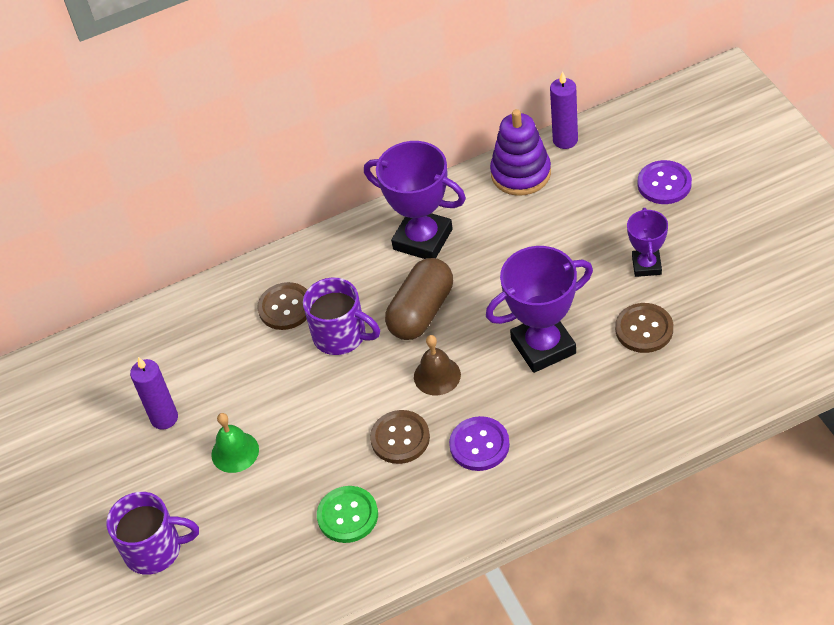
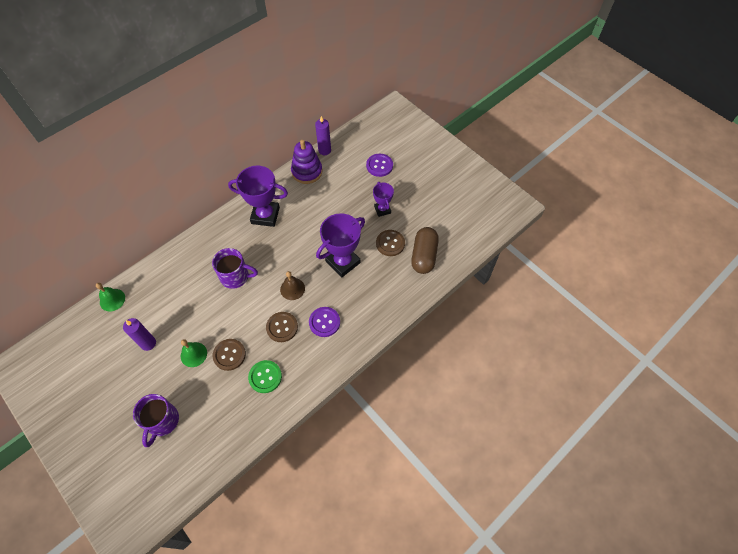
camera: 25 degrees left, 10 degrees up
purple mug [106,492,199,575] -> purple mug turned 120 degrees clockwise [133,394,179,447]
brown button [257,282,307,330] -> brown button moved to [213,339,246,371]
brown capsule [385,258,453,340] -> brown capsule moved to [411,227,439,274]
none -> green bell [96,283,125,312]

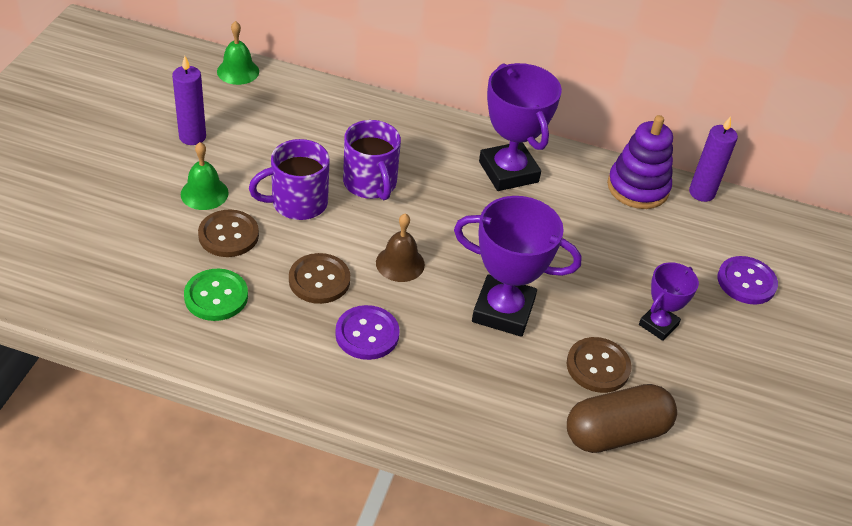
camera: 55 degrees right, 15 degrees down
purple mug [133,394,179,447] -> purple mug moved to [249,139,330,220]

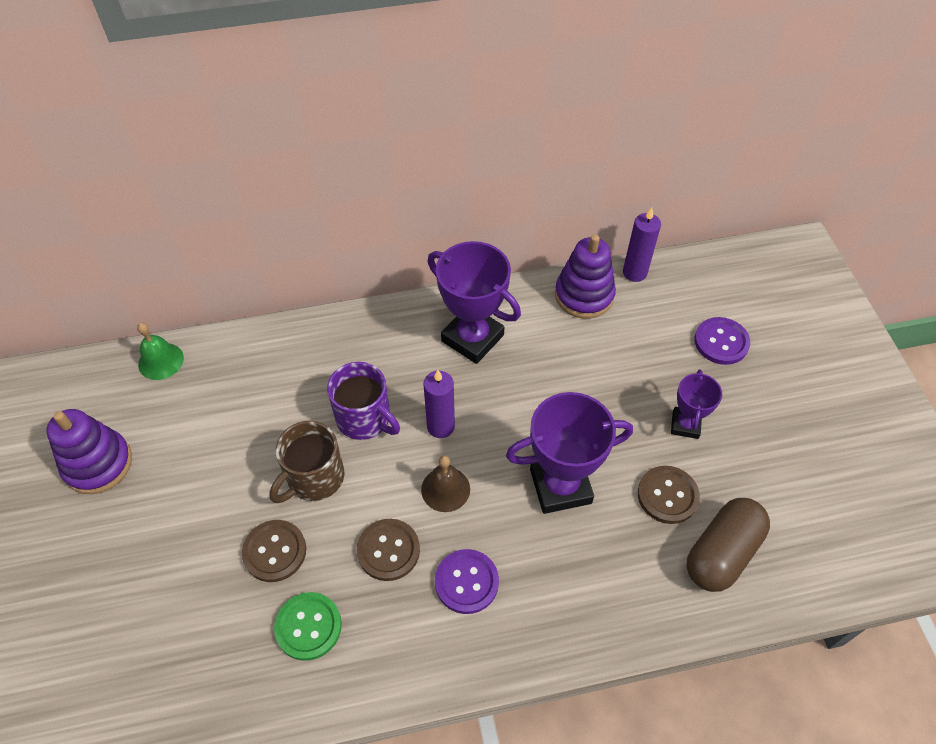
camera: 25 degrees left, 10 degrees up
purple candle [172,56,206,145] -> purple candle moved to [423,370,455,438]
green bell [181,142,229,210] -> none
purple mug [249,139,330,220] -> brown mug [269,421,344,503]
none -> purple stacking toy [46,409,132,494]

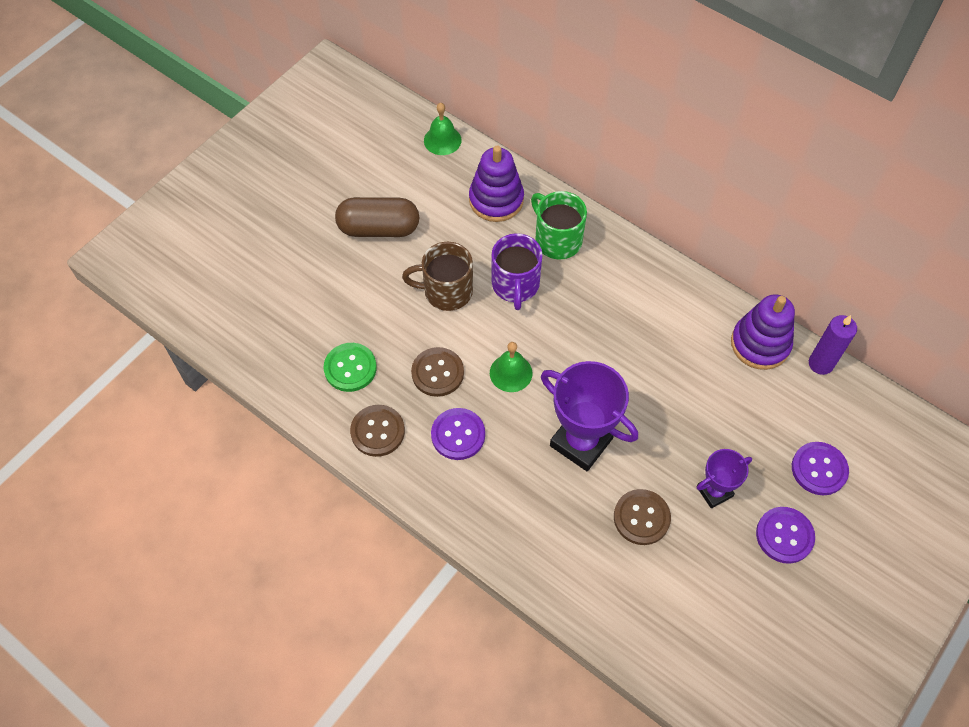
camera: 50 degrees right, 5 degrees up
purple stacking toy [46,409,132,494] -> purple stacking toy moved to [469,146,524,222]
brown button [242,520,306,582] -> brown button moved to [350,405,405,457]
brown bell [421,455,470,512] -> green bell [490,342,533,392]
purple candle [423,370,455,438] -> none
purple trophy [428,241,521,364] -> none
brown capsule [687,498,770,592] -> brown capsule moved to [335,197,419,237]
none -> green mug [531,191,587,260]
none -> purple button [756,507,815,564]

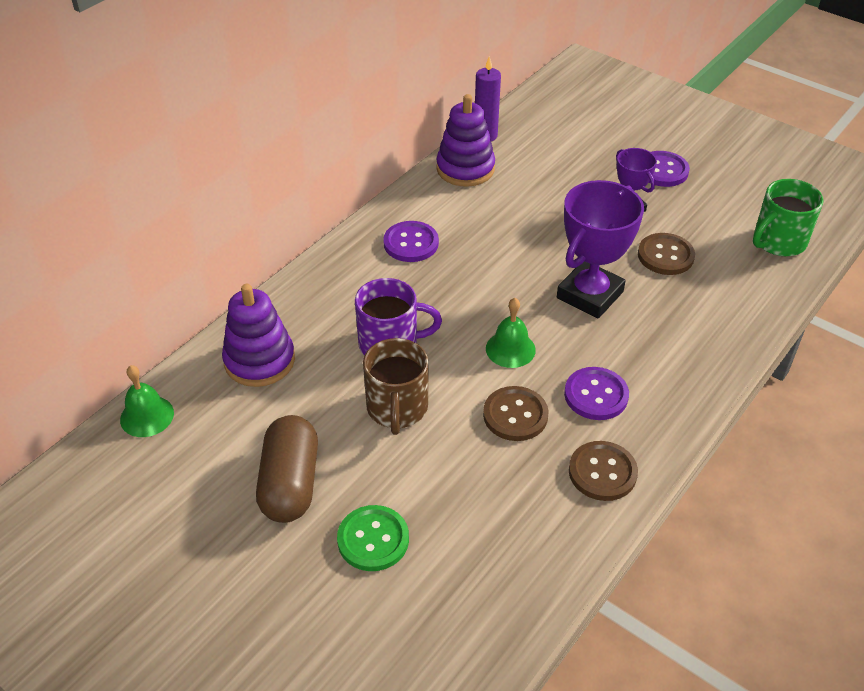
camera: 90 degrees left, 15 degrees down
green button [324,343,377,392] -> green button moved to [337,505,409,571]
green mug [531,191,587,260] -> green mug moved to [753,179,824,256]
purple button [792,442,849,495] -> purple button moved to [383,221,439,262]

